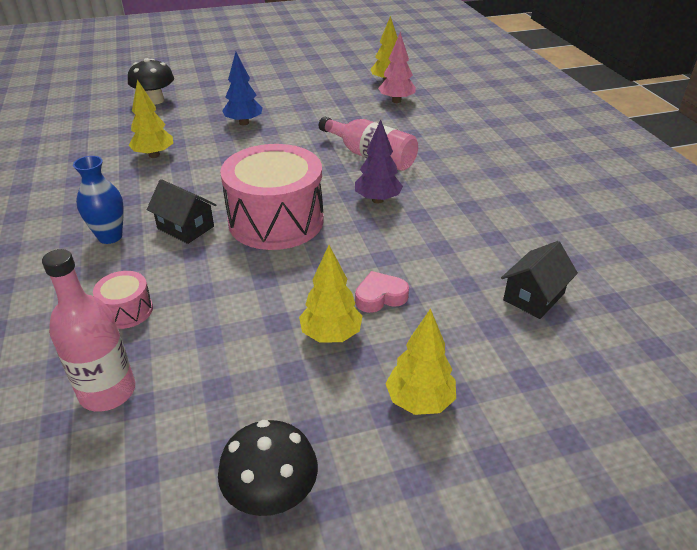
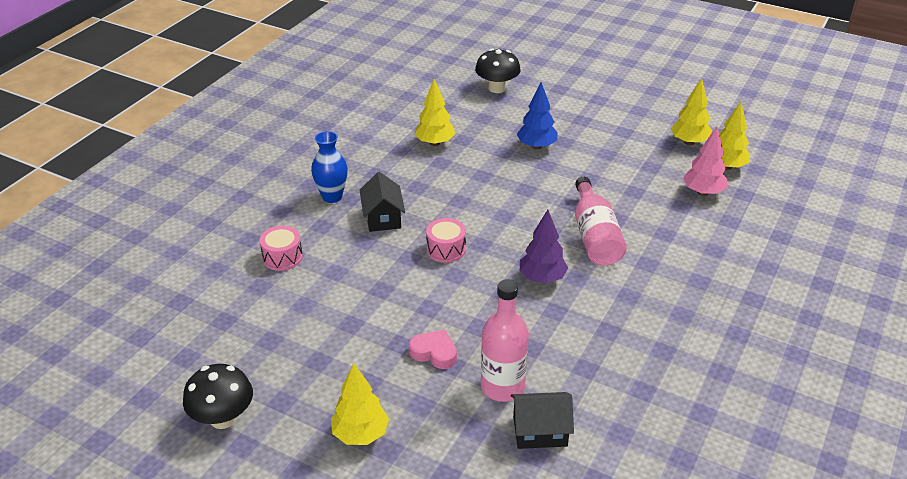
camera: 45 degrees right, 0 degrees up
pink bottle [42,249,135,412] -> pink bottle moved to [481,279,529,402]
pink drum [220,144,324,250] -> pink drum [426,218,466,263], size x0.44
yellow tree [299,245,362,343] -> yellow tree moved to [670,78,712,145]

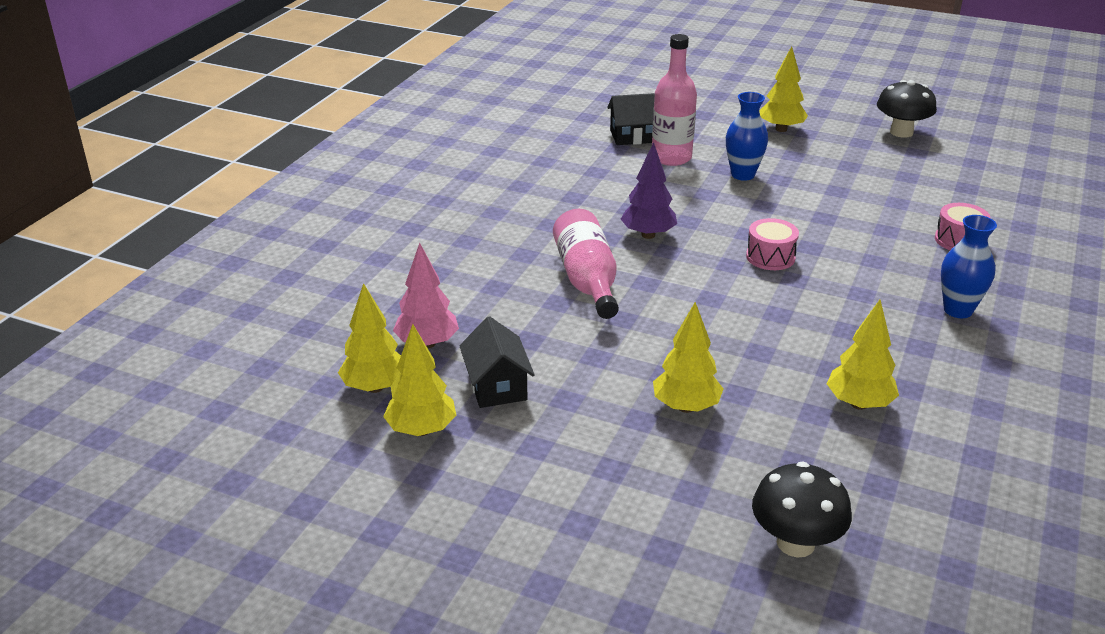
camera: 175 degrees right, 5 degrees down
black house [360,172,405,232] -> black house moved to [460,316,535,408]
pink heart [409,329,457,369] -> blue vase [726,92,768,181]
blue tree [517,82,557,150] -> yellow tree [653,302,723,413]

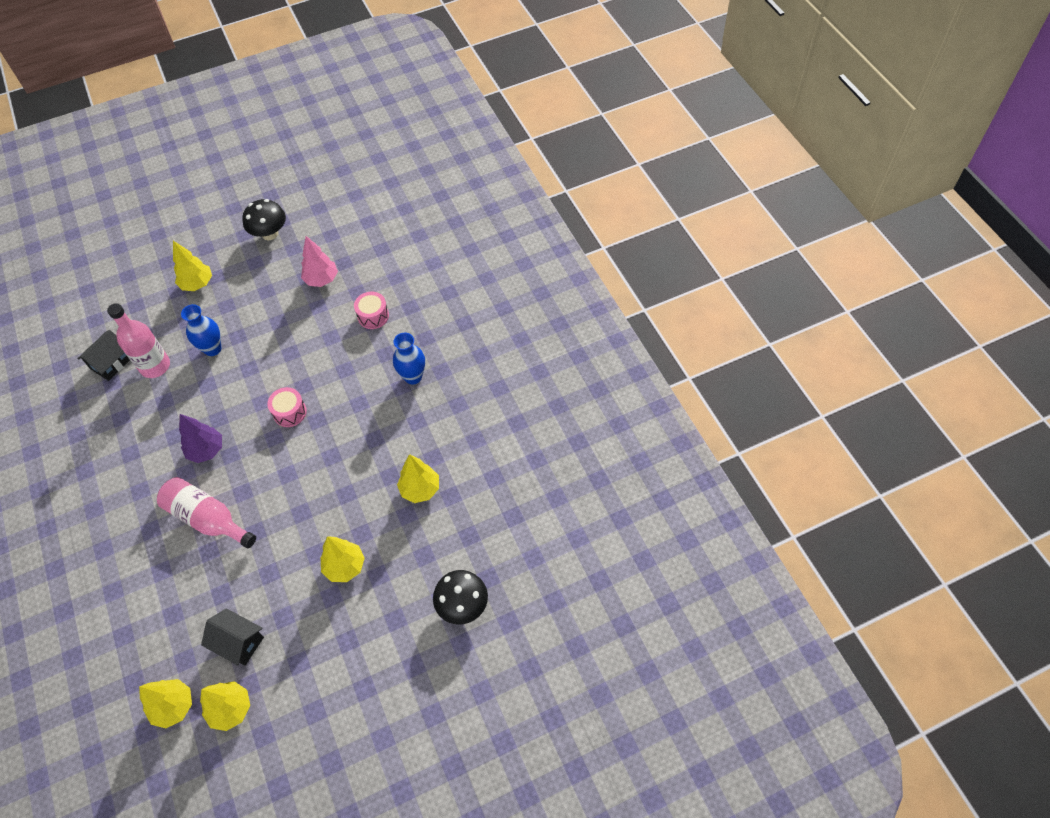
camera: 45 degrees left, 25 degrees up
pink tree [393,243,459,349] -> pink tree moved to [301,236,338,287]

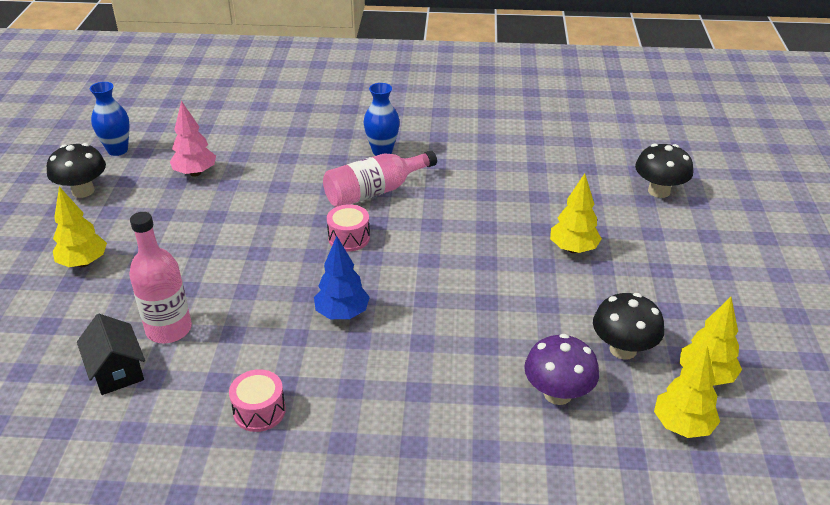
camera: 65 degrees left, 20 degrees down
pink bottle [157,477,256,548] -> pink bottle moved to [323,150,437,207]
purple tree [179,414,222,463] -> blue tree [314,236,370,319]
blue vase [181,304,221,356] -> blue vase moved to [90,82,130,156]
black house [201,608,264,666] -> black mushroom [593,293,664,360]
pink drum [354,292,389,329] -> pink drum moved to [229,369,286,432]
yellow tree [397,454,439,503] -> none
none -> purple mushroom [524,334,599,405]

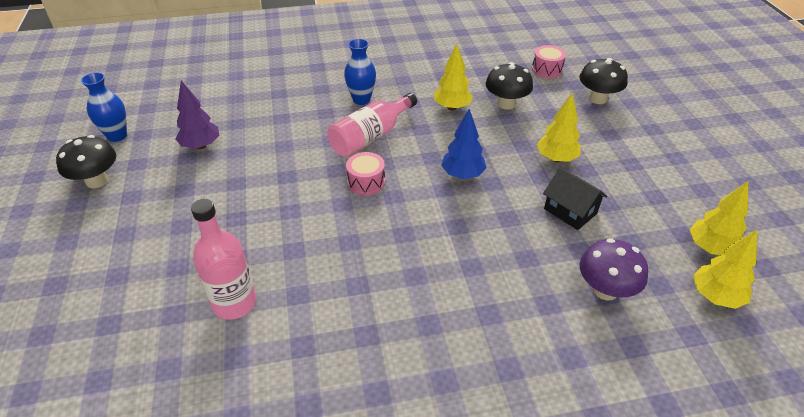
camera: 15 degrees left, 5 degrees up
yellow tree [53,187,107,267] -> yellow tree moved to [434,44,473,110]
black house [77,314,145,395] -> black house moved to [543,167,608,230]
pink tree [170,101,216,177] -> purple tree [176,80,219,149]
pink drum [229,369,286,432] -> pink drum moved to [532,45,566,78]
blue tree [314,236,370,319] -> blue tree moved to [441,109,487,179]
black mushroom [593,293,664,360] -> black mushroom moved to [486,62,533,110]

